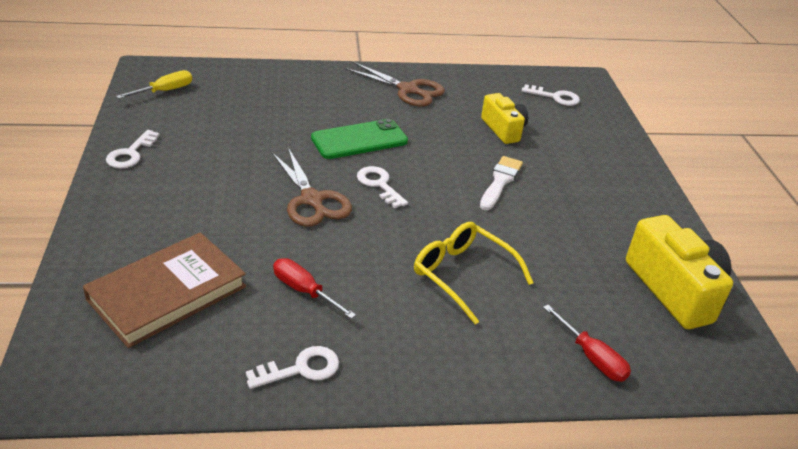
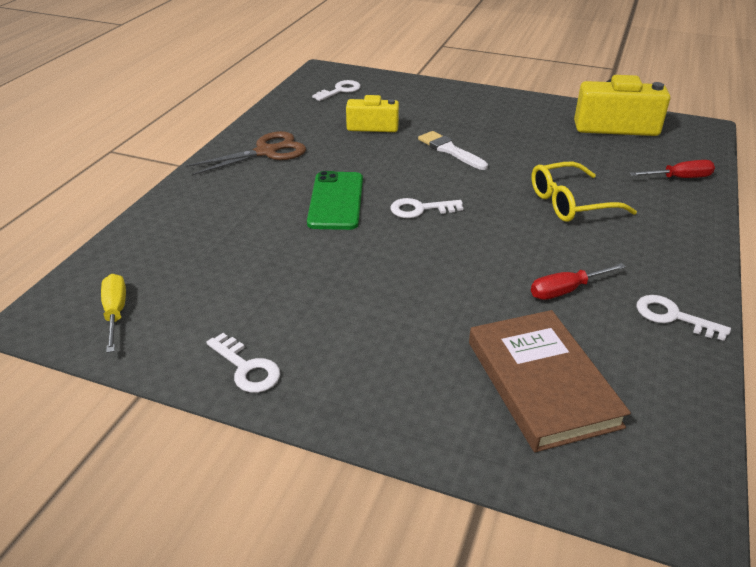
camera: 60 degrees left, 0 degrees up
white key [246,346,339,389] -> white key turned 60 degrees counterclockwise [636,295,731,341]
brown scissors [272,148,352,226] -> none

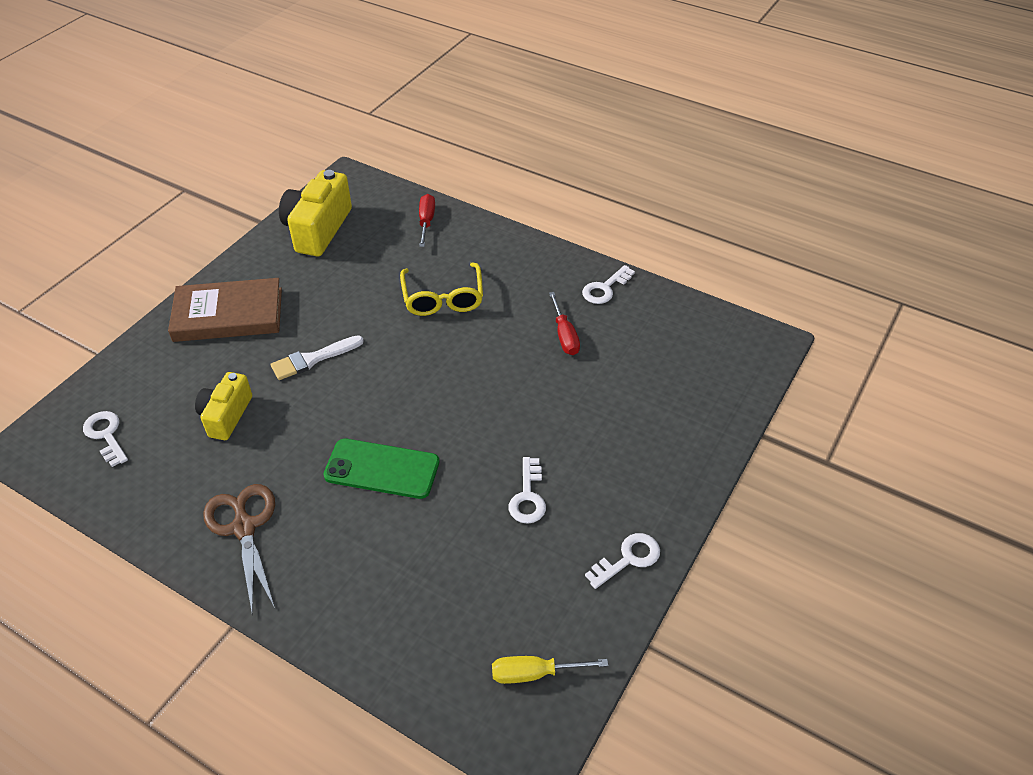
camera: 80 degrees left, 10 degrees up
white key [390,198,463,218] -> white key moved to [509,457,546,524]
brown book [469,310,631,452] -> brown book moved to [168,278,282,342]

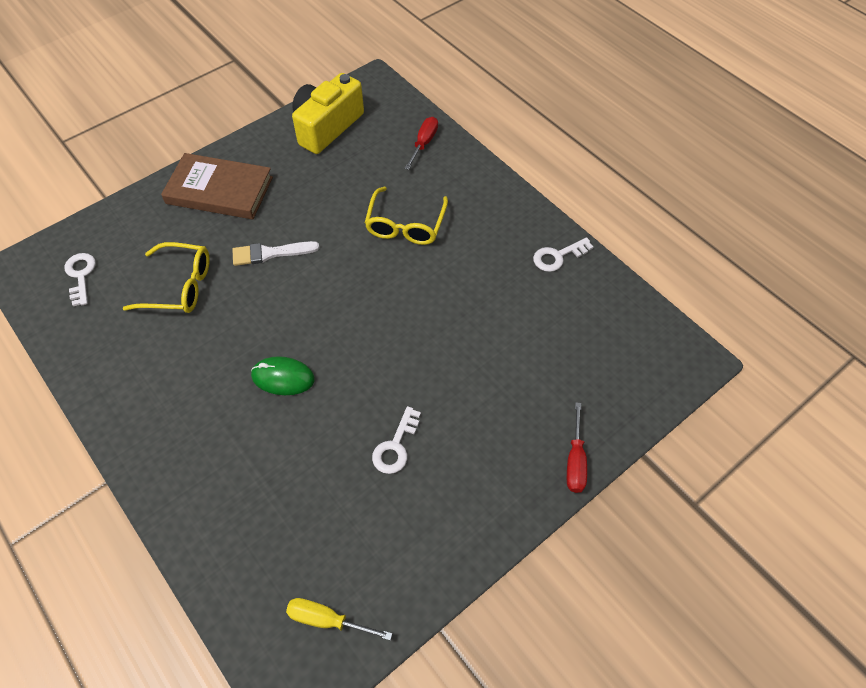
camera: 20 degrees right, 10 degrees up
yellow camera [195,372,252,440] -> yellow glasses [122,242,210,313]
brown scissors [203,484,275,616] -> none
green phone [323,439,439,499] -> green mouse [251,356,315,395]
red screwdriver [549,292,580,355] -> red screwdriver moved to [567,402,587,493]
white key [585,533,660,589] -> none

